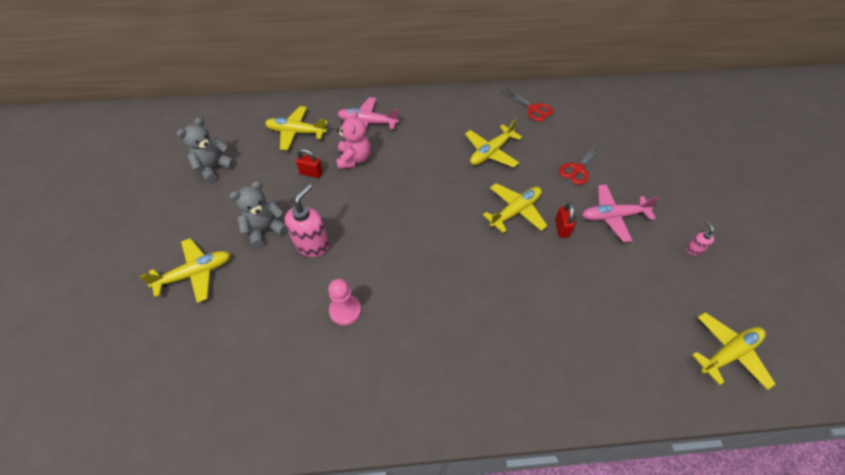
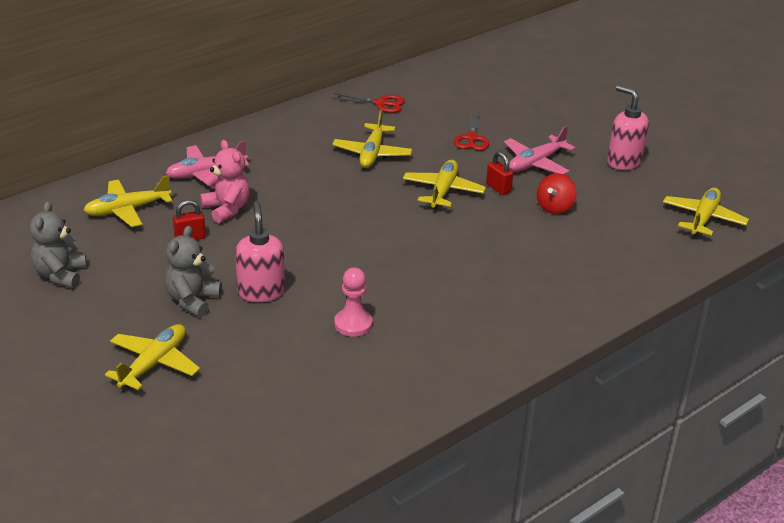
camera: 35 degrees left, 20 degrees down
pink soap dispenser [686,222,714,255] -> pink soap dispenser [607,85,649,170], size x2.06
none -> red spinning top [537,173,577,214]

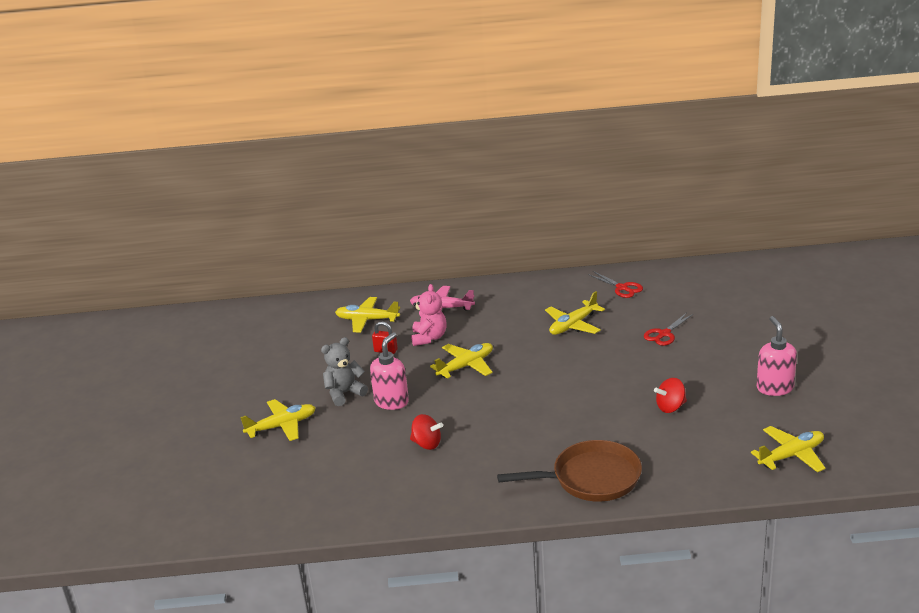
camera: 40 degrees right, 5 degrees down
grey teddy bear [30,201,86,288] -> none
pink pawn [334,268,372,337] -> red spinning top [410,414,443,450]
yellow plane [403,160,486,209] -> yellow plane moved to [430,343,493,379]
red padlock [486,151,513,195] -> none
pink plane [504,126,575,174] -> none
none -> brown pan [497,440,642,502]

